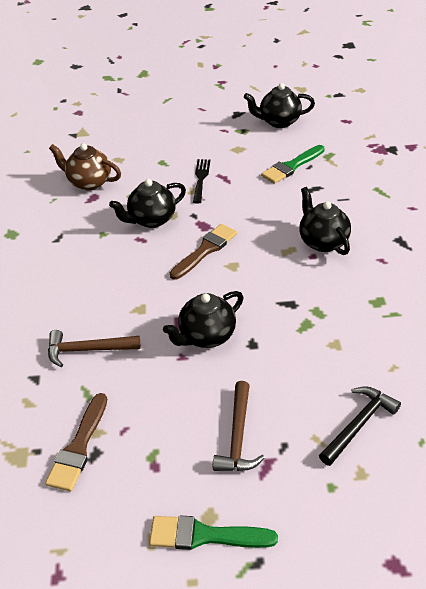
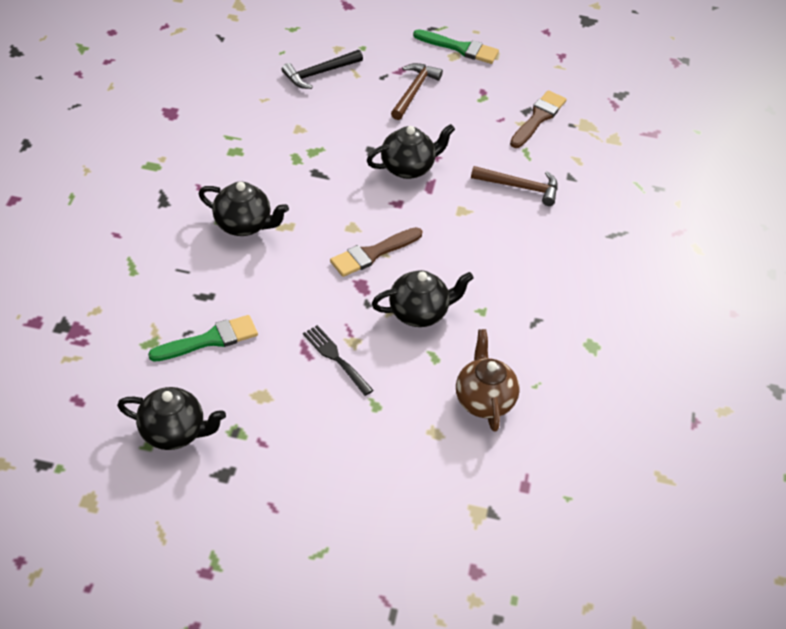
camera: 170 degrees left, 5 degrees up
brown teapot [49,143,121,190] -> brown teapot turned 135 degrees counterclockwise [456,329,520,432]
black fork [193,159,210,204] -> black fork turned 120 degrees clockwise [303,325,374,396]
black teapot [299,187,351,255] -> black teapot turned 60 degrees counterclockwise [198,182,289,236]

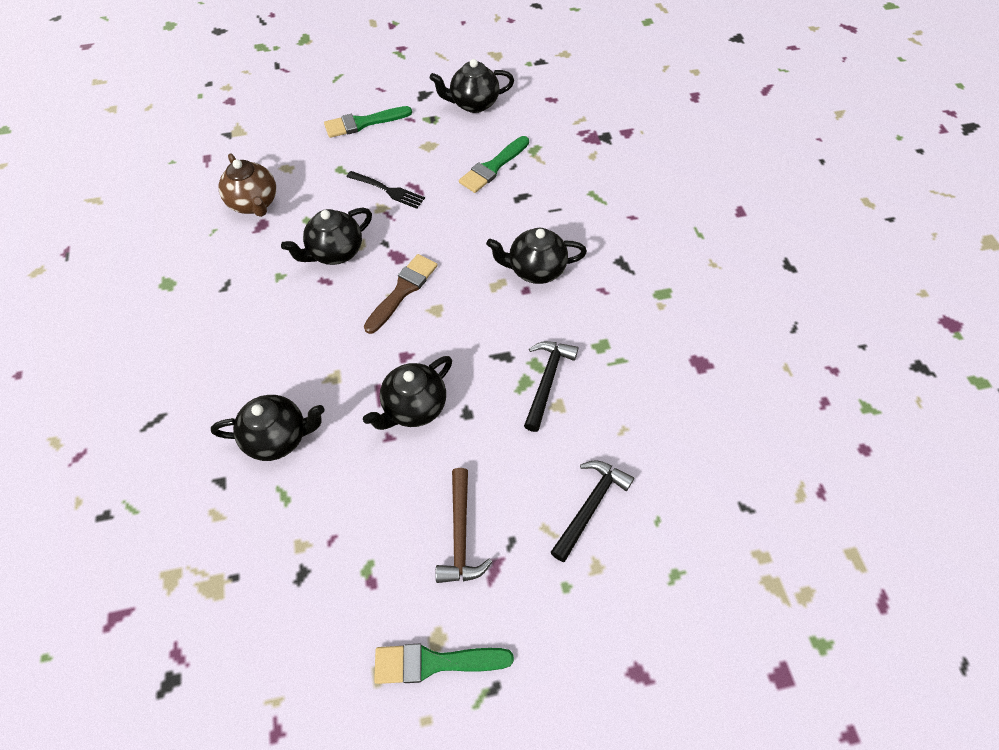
camera: 160 degrees right, 10 degrees up
brown hammer [471,166,558,206] -> black teapot [211,395,324,461]
brown brush [510,90,567,148] -> none
none -> green brush [324,106,412,138]
none -> black hammer [524,341,578,432]

